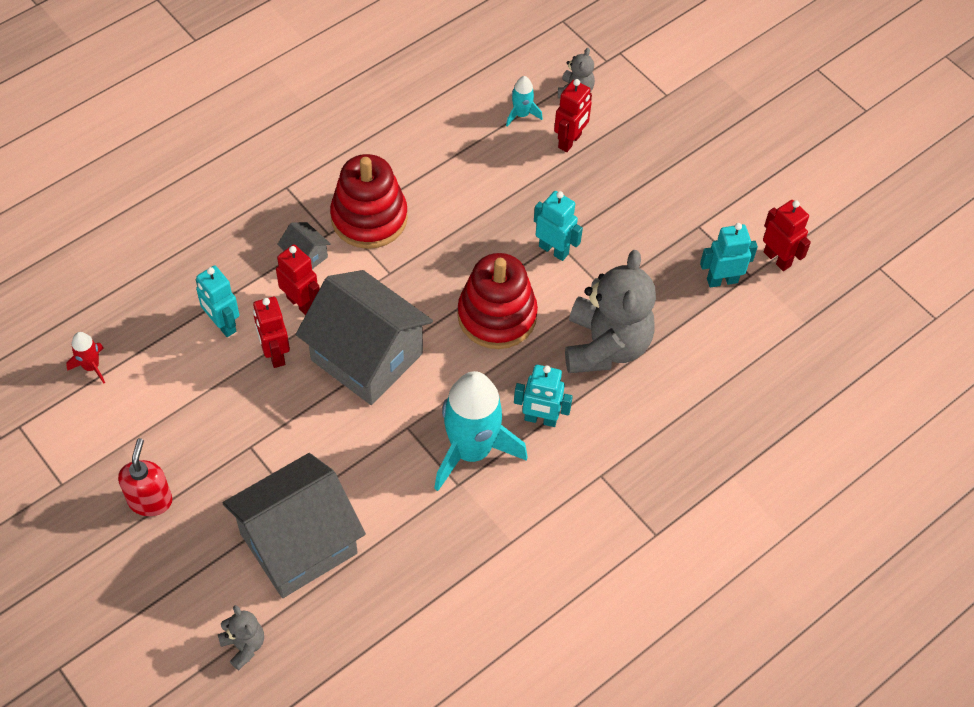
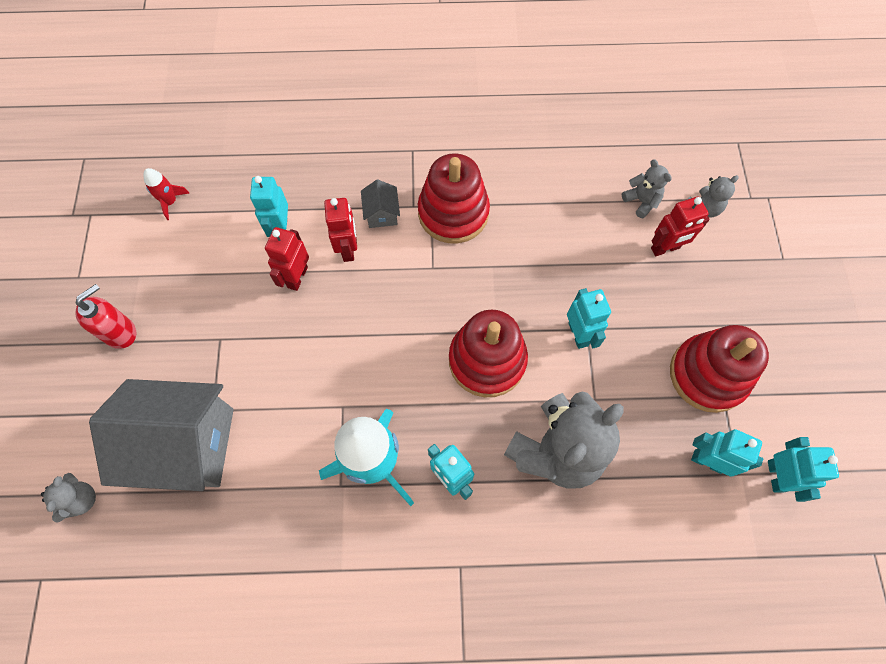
camera: 40 degrees right, 10 degrees up
grey house [296,270,433,405] -> none
turquoise rocket [506,76,543,127] -> grey teddy bear [622,159,672,218]
red robot [763,200,811,271] -> turquoise robot [768,437,839,502]
none -> red stacking toy [670,325,769,413]

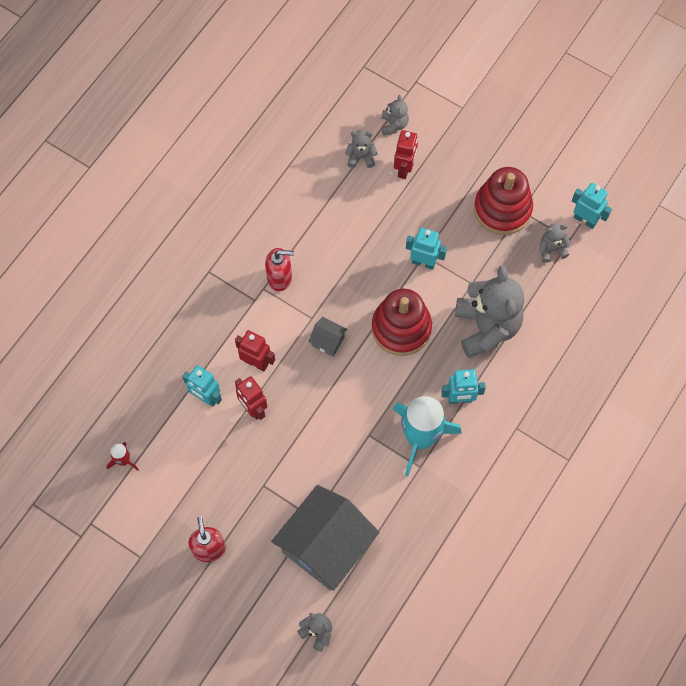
camera: 55 degrees left, 0 degrees up
grey house [361,179,400,228] -> grey house moved to [308,317,347,357]
red stacking toy [418,153,490,243] -> red soap dispenser [265,248,294,291]
turquoise robot [691,429,763,477] -> grey teddy bear [539,224,571,263]

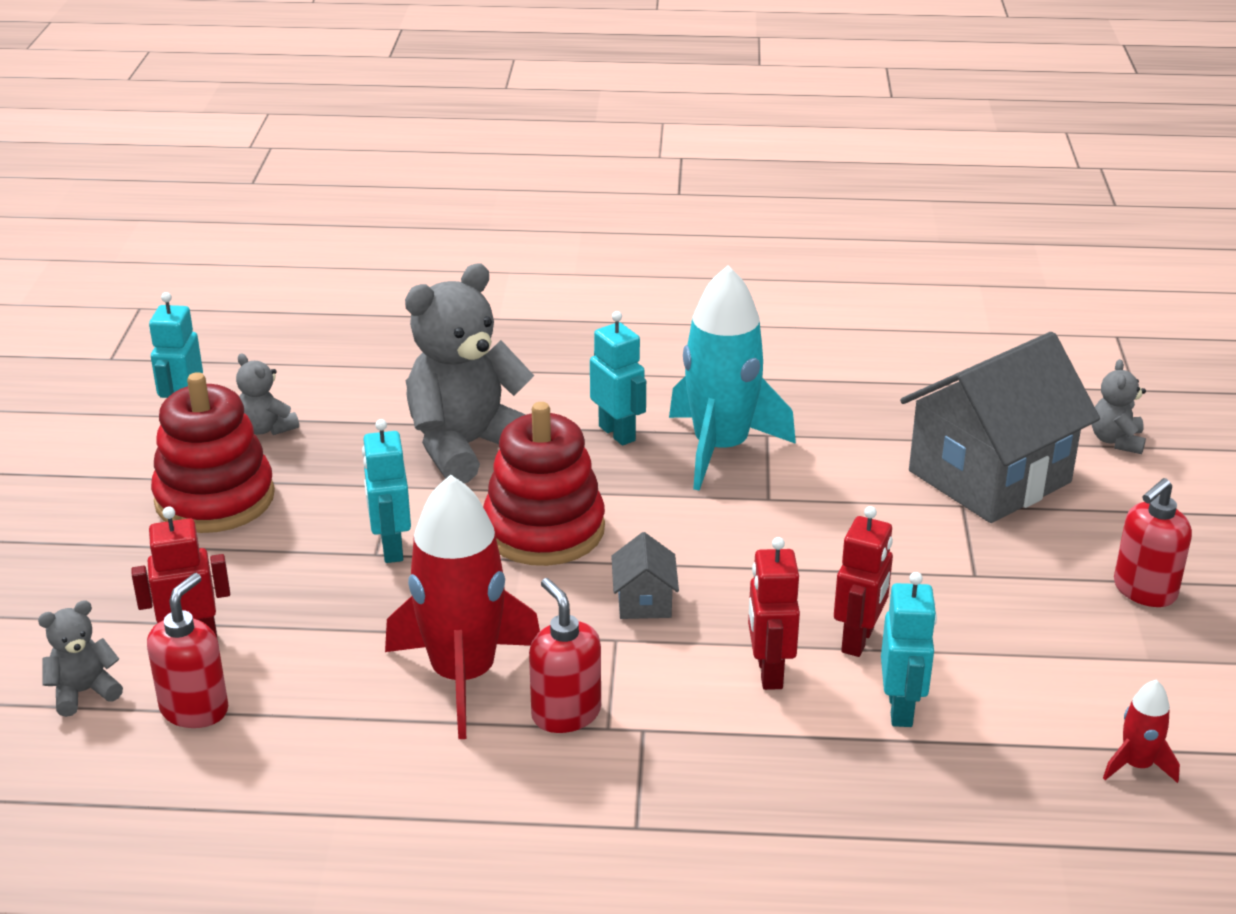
camera: 120 degrees left, 35 degrees down
grey house [271,485,379,591] -> grey house turned 45 degrees counterclockwise [900,332,1100,523]
grey teddy bear [345,130,377,168] -> red soap dispenser [147,573,228,728]
none -> red rocket [385,474,540,739]

